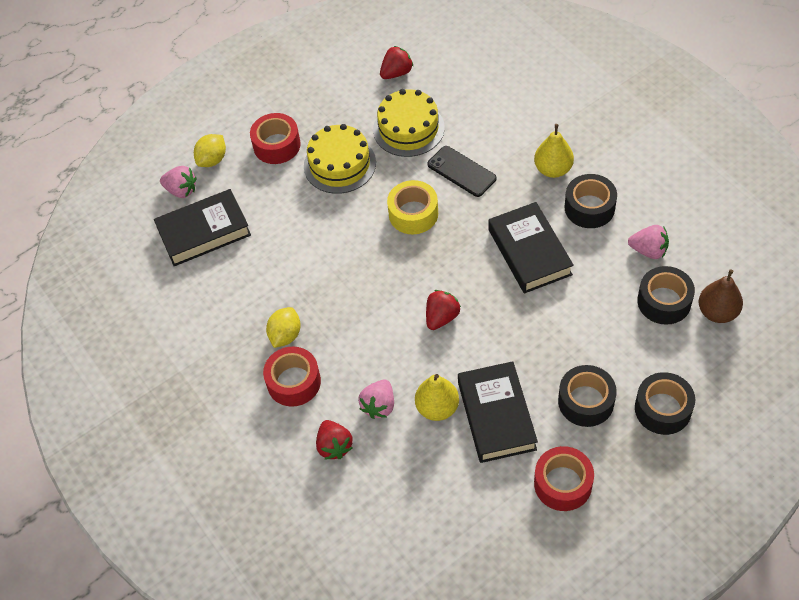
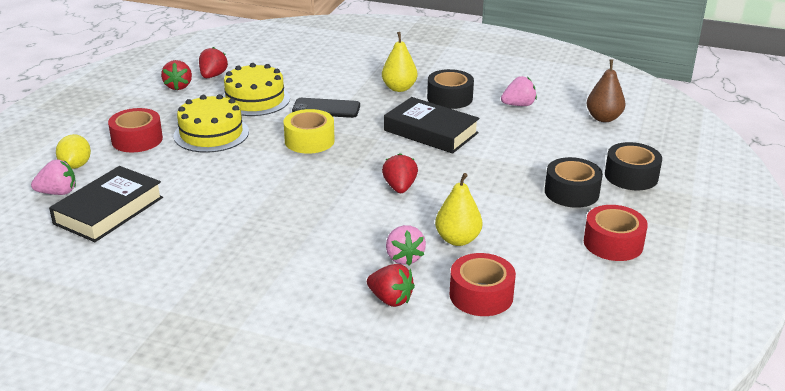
camera: 40 degrees left, 25 degrees down
red tape [263,347,321,407] -> red tape moved to [450,253,516,316]
yellow lemon [266,307,301,348] -> none
black book [458,361,538,463] -> none
black tape [637,266,695,325] -> none
none -> red strawberry [161,60,192,90]

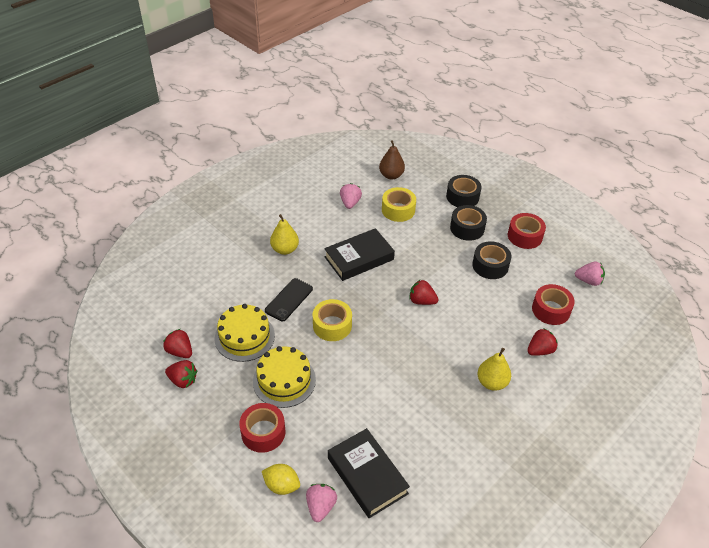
camera: 65 degrees left, 15 degrees up
pink strawberry [386,225,426,266] -> pink strawberry moved to [575,262,605,286]
black tape [427,69,474,109] -> black tape moved to [472,241,511,279]
yellow pear [435,173,482,246] -> yellow pear moved to [478,348,511,391]
none -> yellow tape [382,187,416,222]

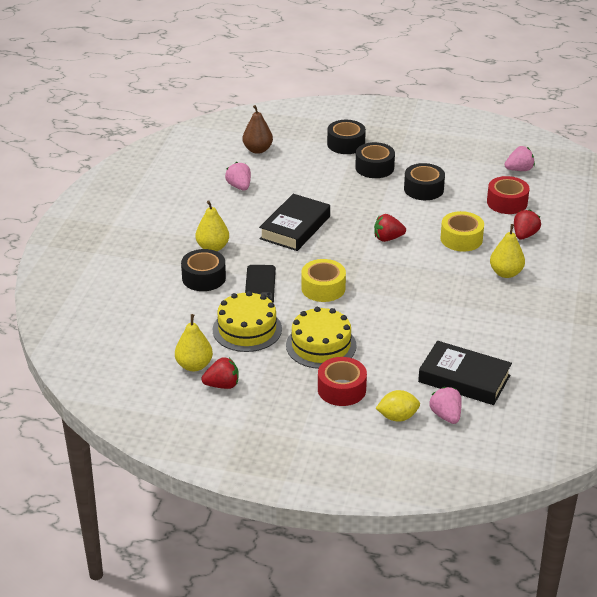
camera: 30 degrees left, 10 degrees down
red strawberry [163,329,192,358] -> yellow pear [175,314,213,371]
yellow tape [382,187,416,222] -> yellow tape moved to [441,211,484,252]
red tape [508,213,546,249] -> none
none -> black tape [181,249,226,291]

